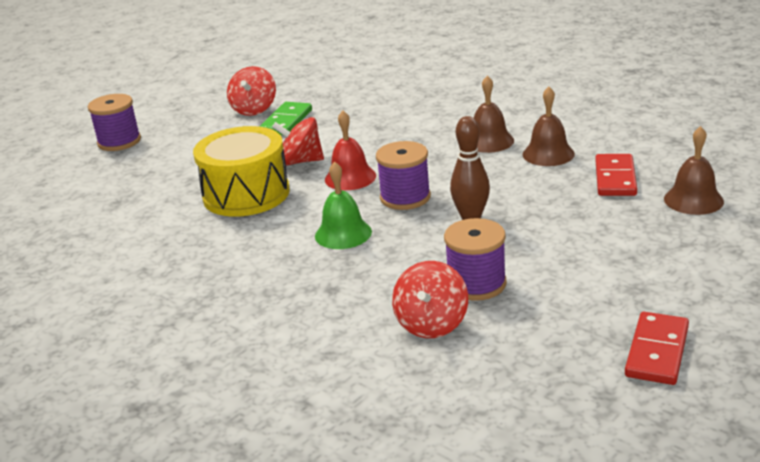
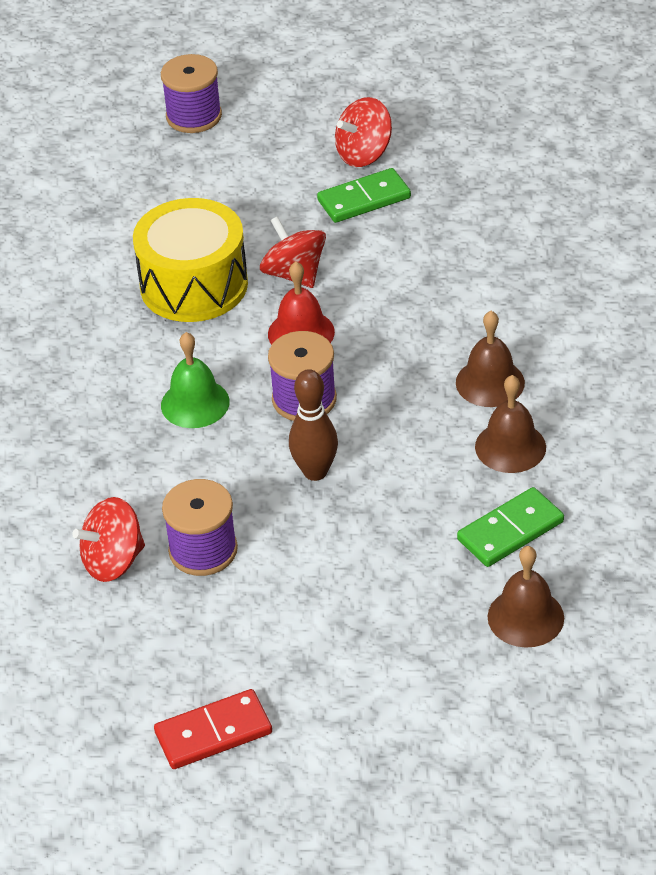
camera: 45 degrees right, 15 degrees up
red domino [595,154,637,196] -> green domino [457,487,564,567]

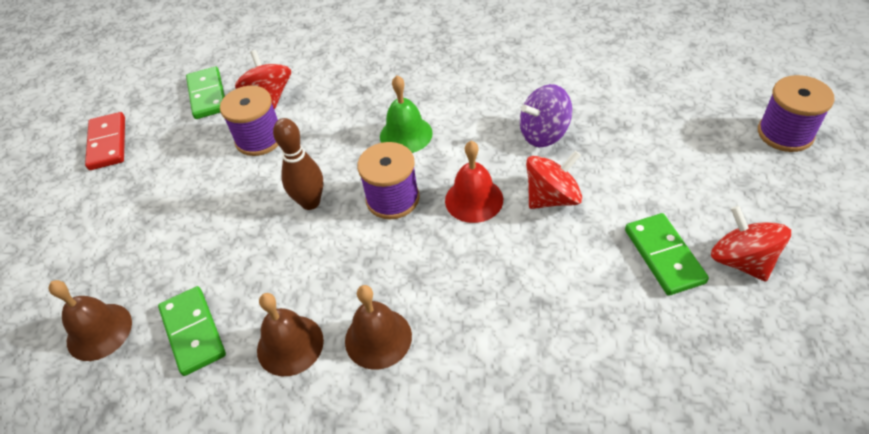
camera: 100 degrees right, 5 degrees up
yellow drum [133,198,248,322] -> purple spinning top [520,84,572,147]
none -> green domino [186,67,225,119]

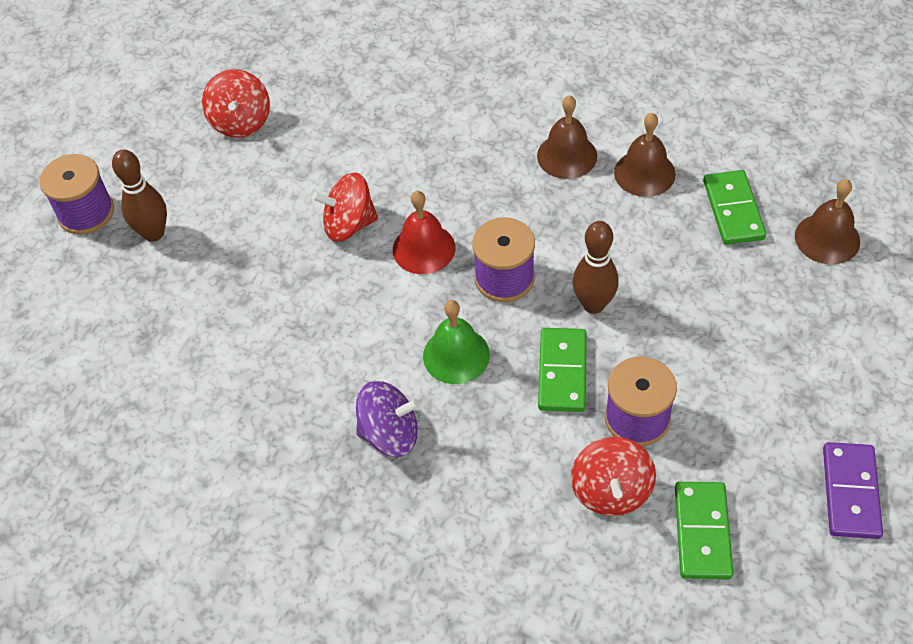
camera: 160 degrees left, 5 degrees up
red domino [85,112,125,170] -> purple domino [823,442,883,539]
purple spinning top [520,84,572,147] -> purple spinning top moved to [356,381,420,457]
green domino [625,213,709,296] -> green domino moved to [538,328,587,412]
none -> brown bowling pin [112,149,167,242]

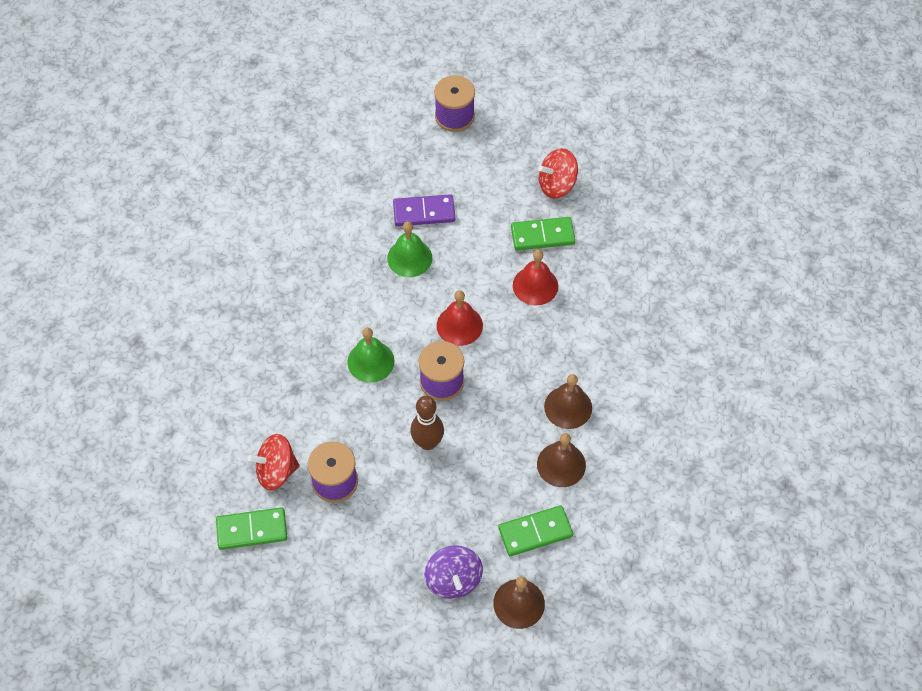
camera: 75 degrees right, 5 degrees up
brown bowling pin [112,149,167,242] -> none
red spinning top [312,172,378,242] -> none
purple spinning top [356,381,420,457] -> purple spinning top moved to [424,545,483,599]
green domino [538,328,587,412] -> green domino moved to [511,217,575,250]
purple domino [823,442,883,539] -> purple domino moved to [393,194,455,226]
none -> green bell [387,221,432,277]
none -> red bell [513,250,558,305]

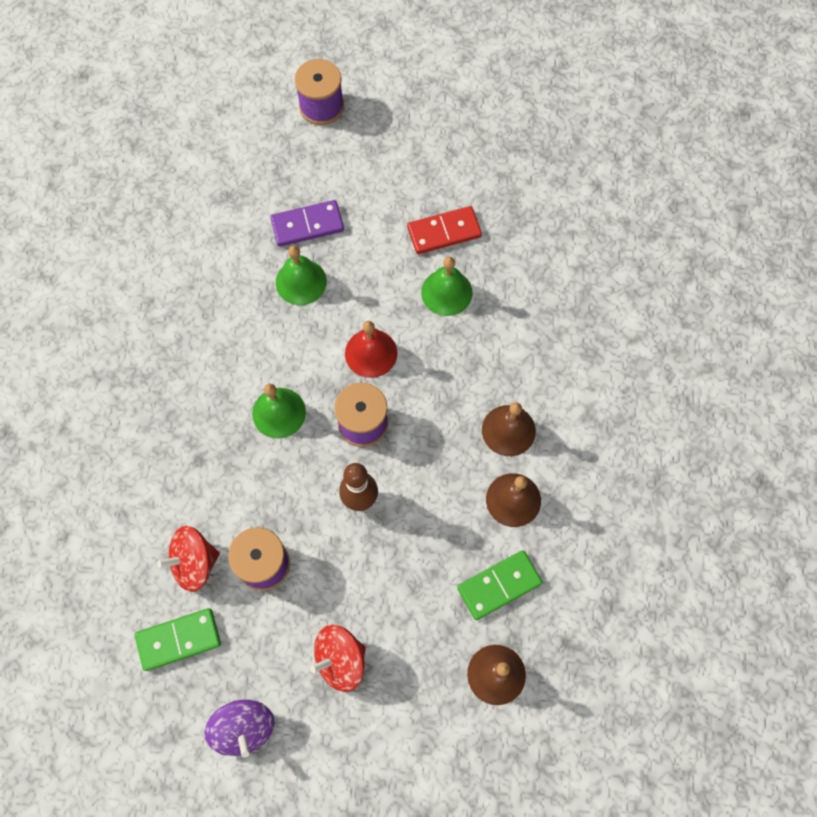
camera: 10 degrees left, 10 degrees up
purple spinning top [424,545,483,599] -> purple spinning top moved to [204,700,274,758]
green domino [511,217,575,250] -> red domino [407,206,482,254]
red bell [513,250,558,305] -> green bell [421,257,473,316]
red spinning top [538,148,578,199] -> red spinning top moved to [310,625,366,692]

